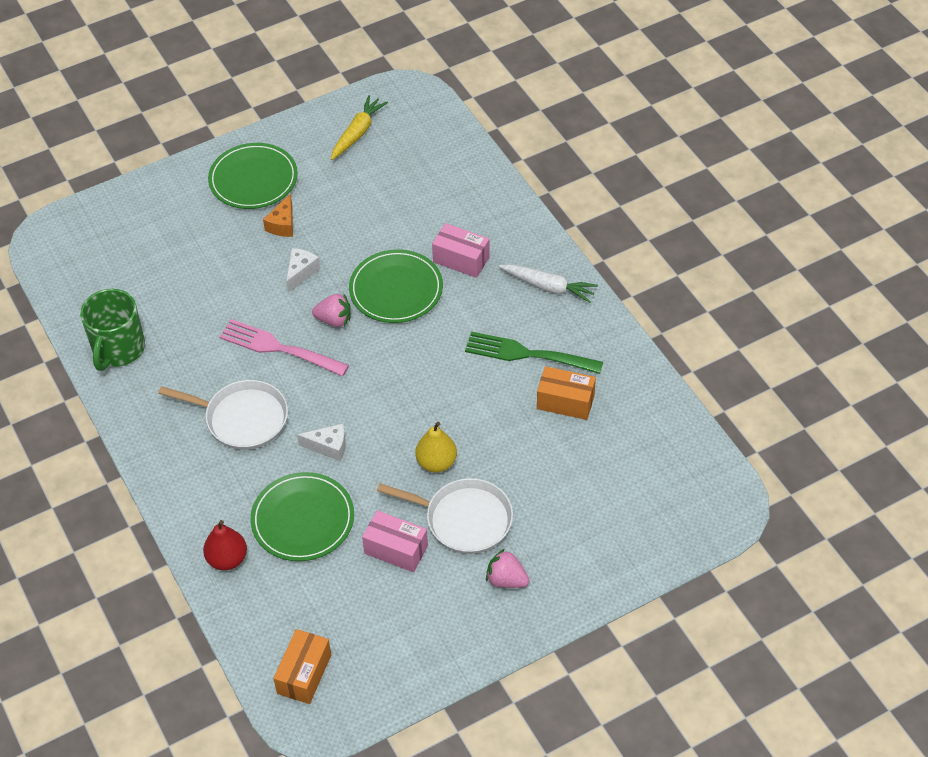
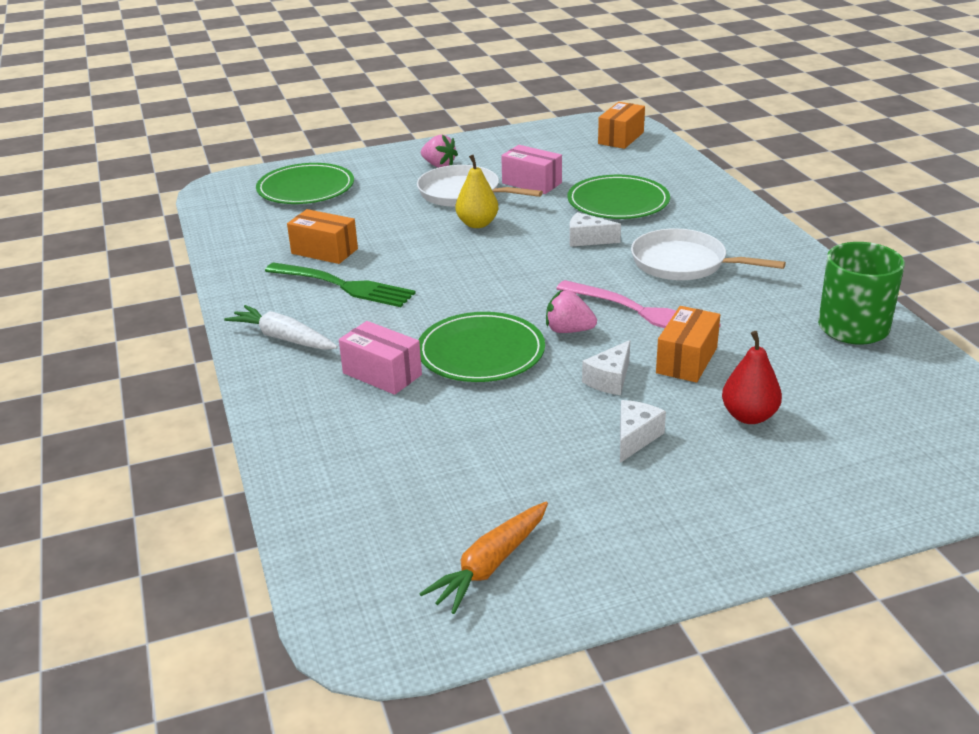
camera: 170 degrees left, 20 degrees down
red pear [203,520,247,570] -> red pear moved to [722,331,782,424]
green plate [208,143,298,209] -> green plate moved to [256,163,354,204]
orange cheese [263,193,293,237] -> white cheese [620,400,666,463]
yellow carrot [331,95,388,160] -> orange carrot [419,502,548,614]
none -> orange box [656,306,720,383]

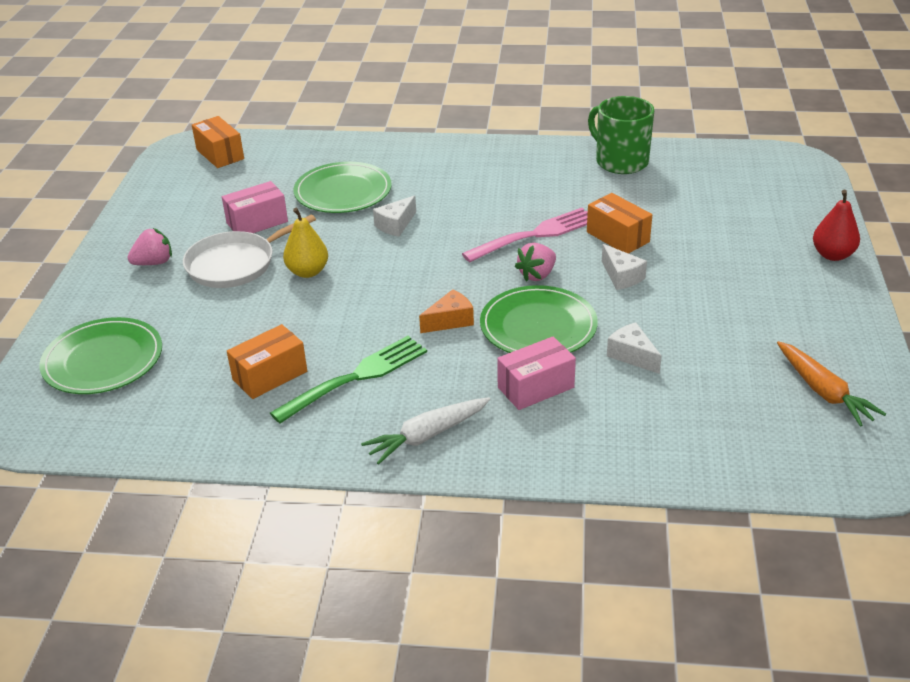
camera: 65 degrees left, 5 degrees up
white cheese [620,400,666,463] -> white cheese moved to [607,322,662,374]
white pan [631,228,786,280] -> none
red pear [722,331,782,424] -> red pear moved to [813,190,860,261]
none -> orange cheese [419,289,474,333]

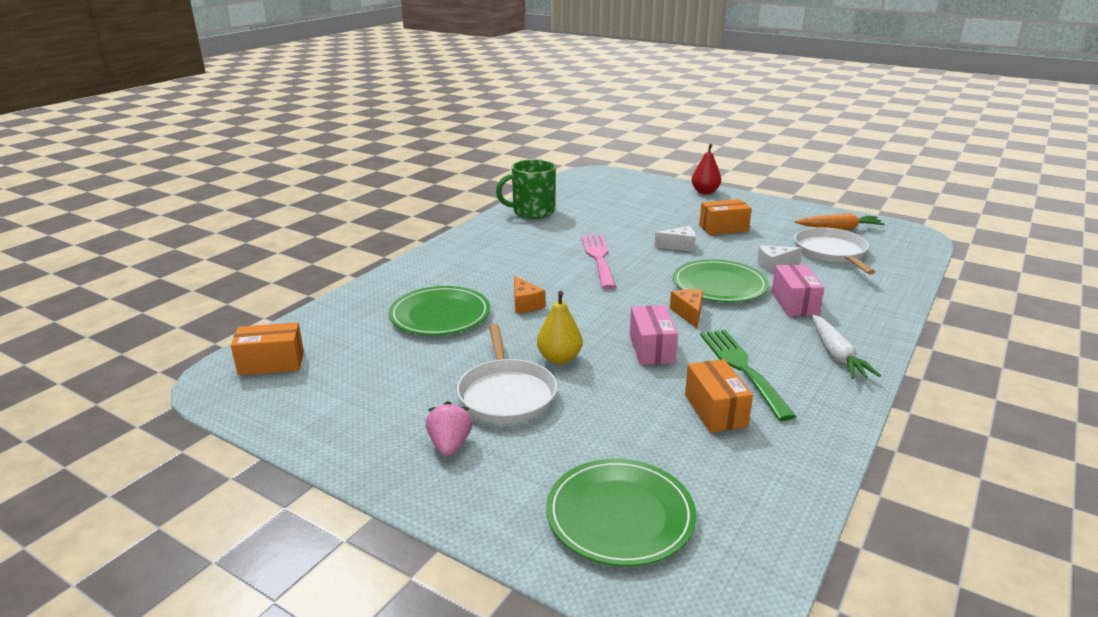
camera: 65 degrees left, 10 degrees down
pink box [222,181,288,233] -> pink box moved to [630,305,678,365]
white cheese [373,195,416,237] -> orange cheese [514,276,545,313]
pink strawberry [515,243,556,282] -> none
orange box [587,193,652,254] -> orange box moved to [699,199,752,235]
none -> white pan [794,227,875,274]

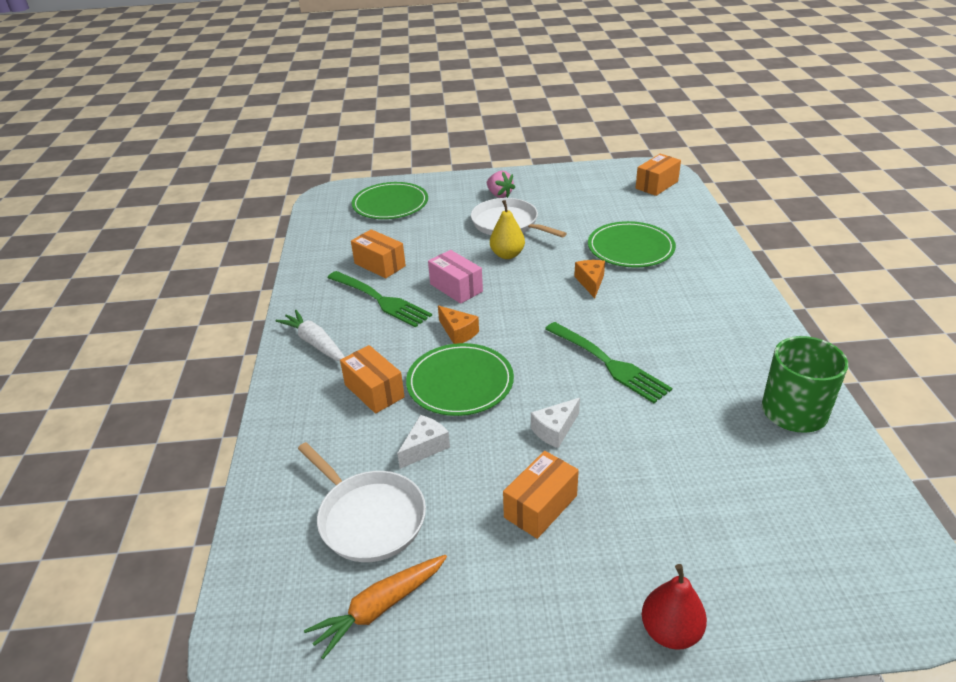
camera: 145 degrees right, 10 degrees up
orange cheese [514,276,545,313] -> orange cheese turned 60 degrees clockwise [574,260,605,298]
pink fork [581,235,616,289] -> green fork [545,322,672,403]
pink box [771,265,824,316] -> orange box [340,345,405,414]

